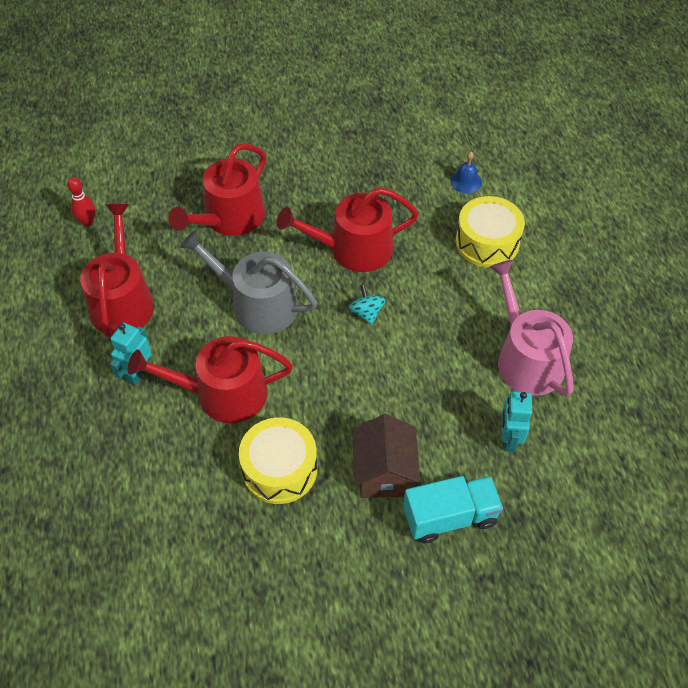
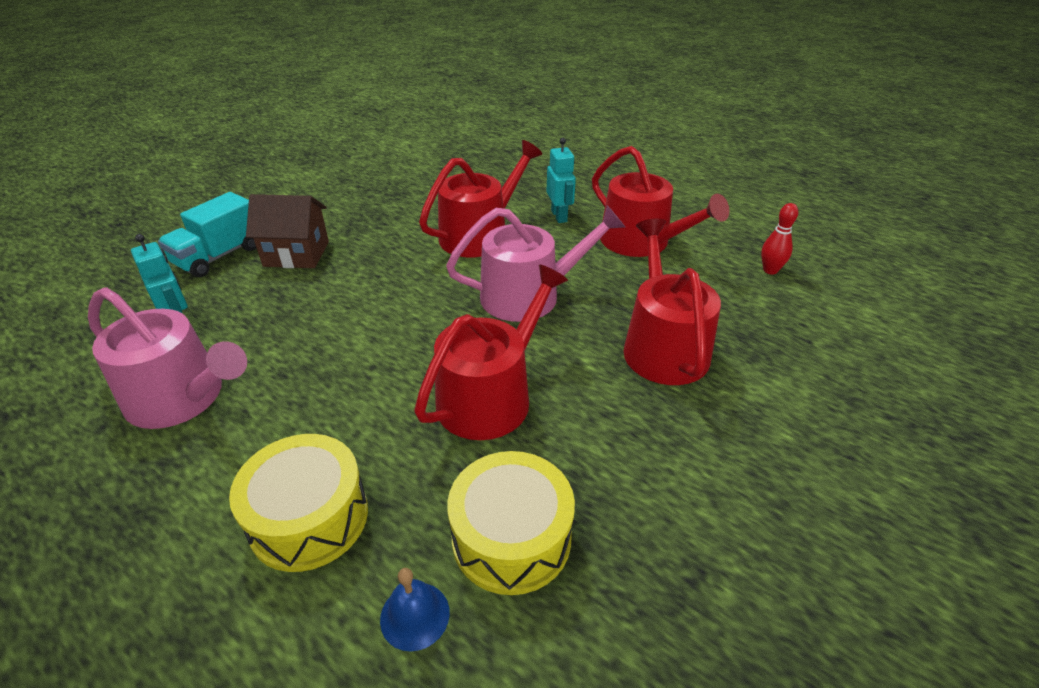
camera: 140 degrees right, 15 degrees down
grey watering can [180,230,317,334] -> pink watering can [446,205,625,322]
yellow drum [239,417,317,504] -> yellow drum moved to [447,451,575,595]
turquoise spinning top [349,284,385,325] -> none
brown house [352,414,421,498] -> brown house turned 45 degrees counterclockwise [246,194,329,268]

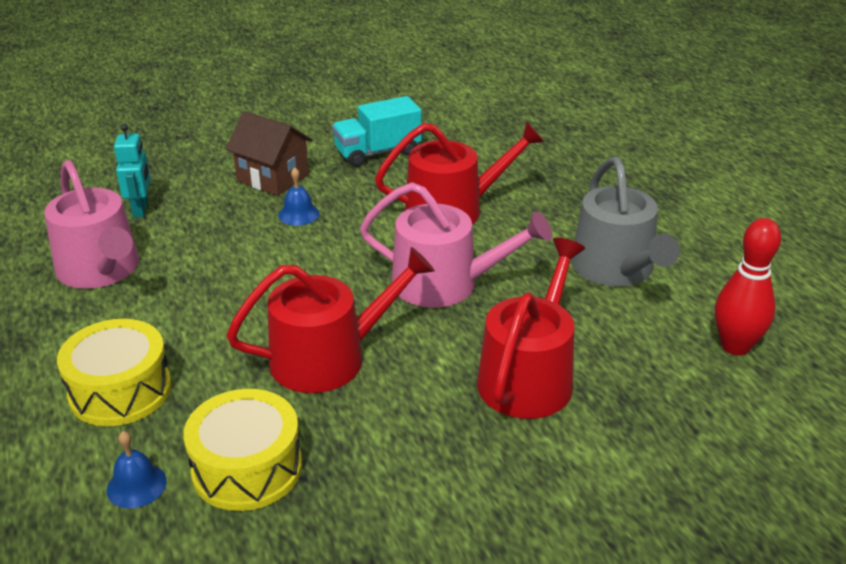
camera: 30 degrees right, 5 degrees down
turquoise truck [158,192,256,277] -> turquoise truck moved to [332,96,422,167]
turquoise robot [546,138,576,223] -> none
red watering can [592,146,729,257] -> grey watering can [571,157,680,287]
red bowling pin [761,203,798,274] -> red bowling pin [715,218,781,356], size x1.61
none -> blue bell [278,167,320,226]

